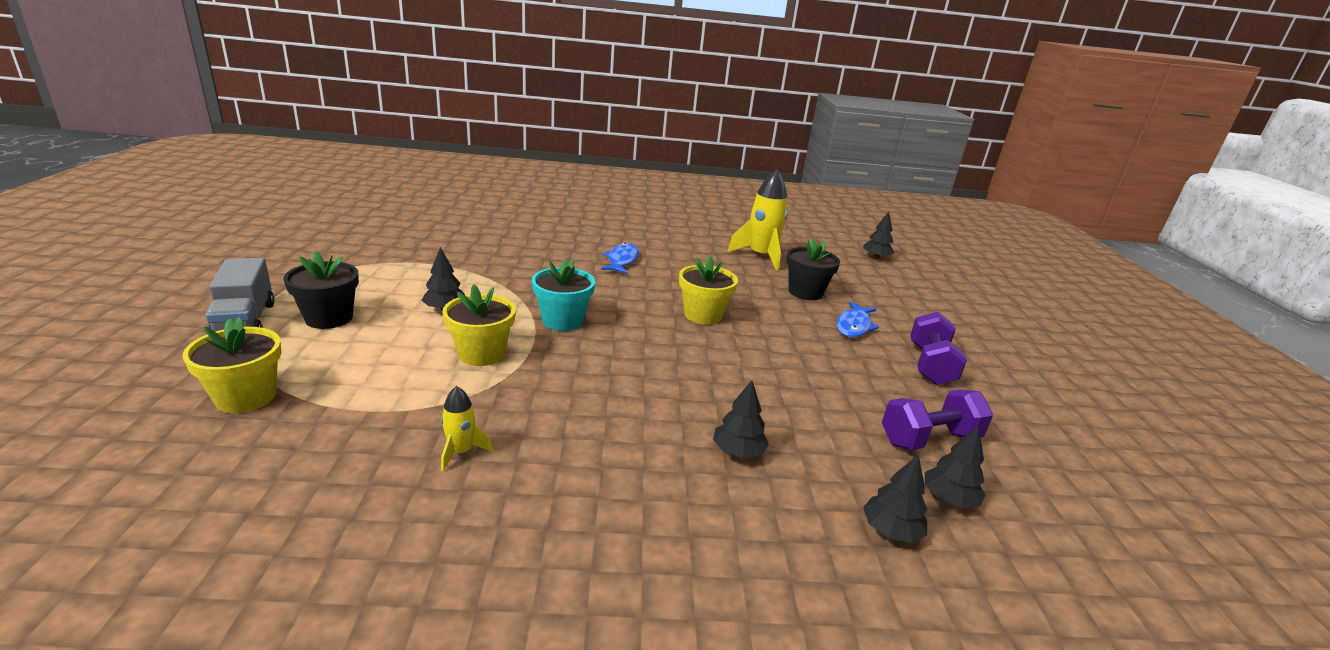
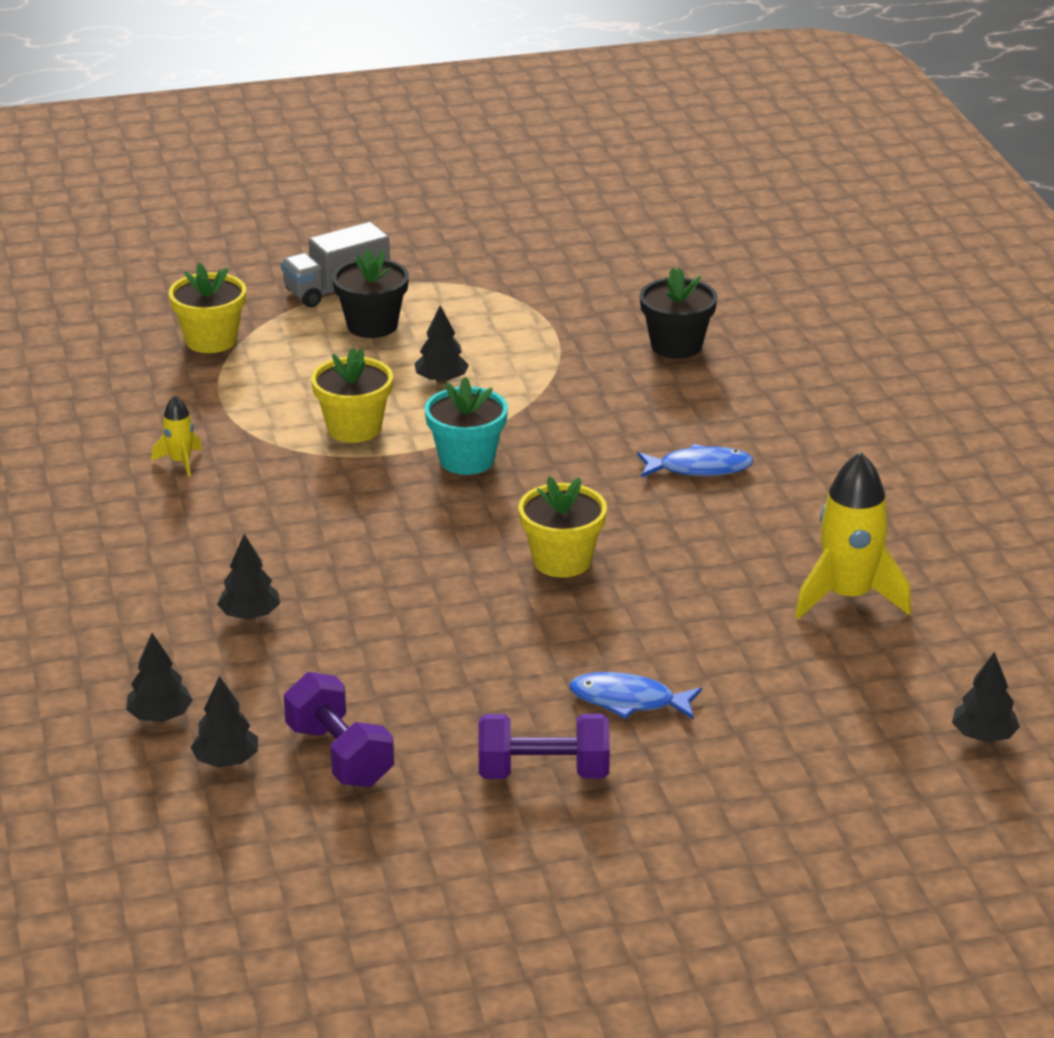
camera: 80 degrees right, 5 degrees up
black flower pot [786,239,840,300] -> black flower pot moved to [640,267,717,359]

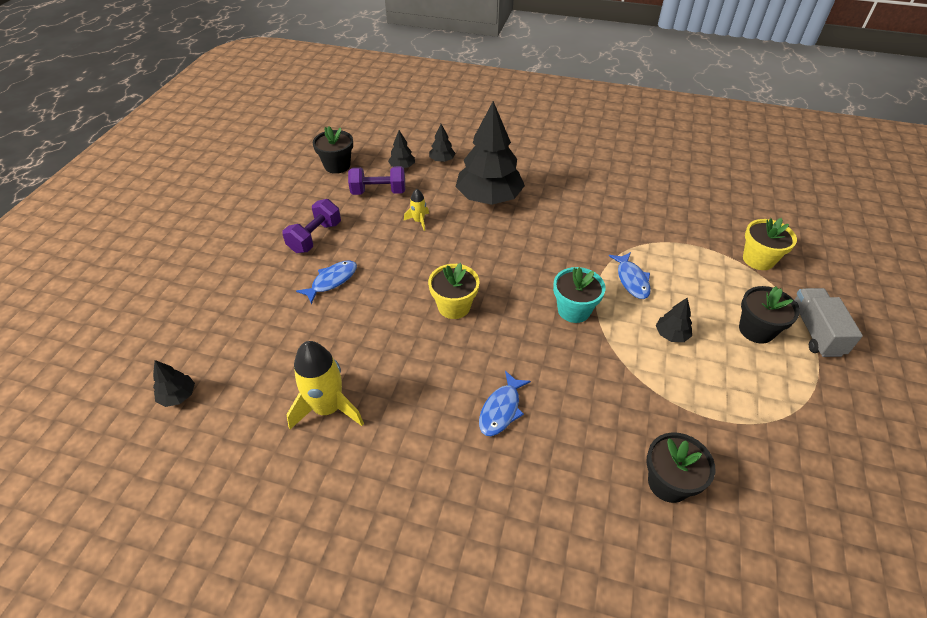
camera: 120 degrees right, 15 degrees up
yellow rocket [151,395,202,477] -> yellow rocket moved to [404,189,429,231]
black tree [217,534,280,619] -> black tree [456,101,525,205], size x2.36
yellow flower pot [311,348,393,443] -> blue fish [609,252,651,299]
none -> black flower pot [313,126,353,174]

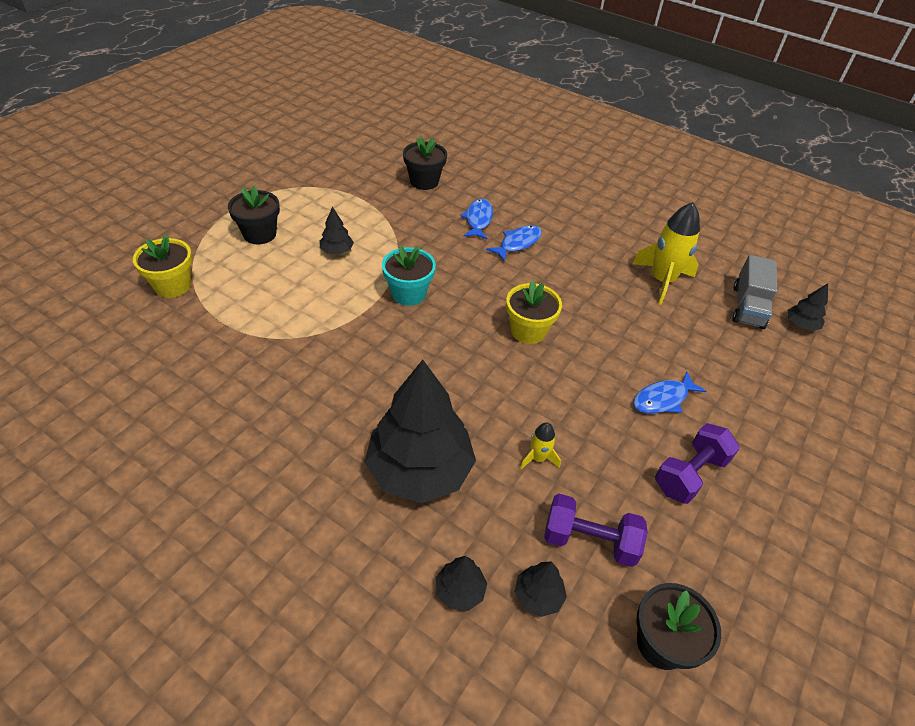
camera: 165 degrees left, 0 degrees up
blue fish [609,252,651,299] -> blue fish moved to [460,198,493,239]
grey truck [794,288,863,357] -> grey truck moved to [732,255,777,329]

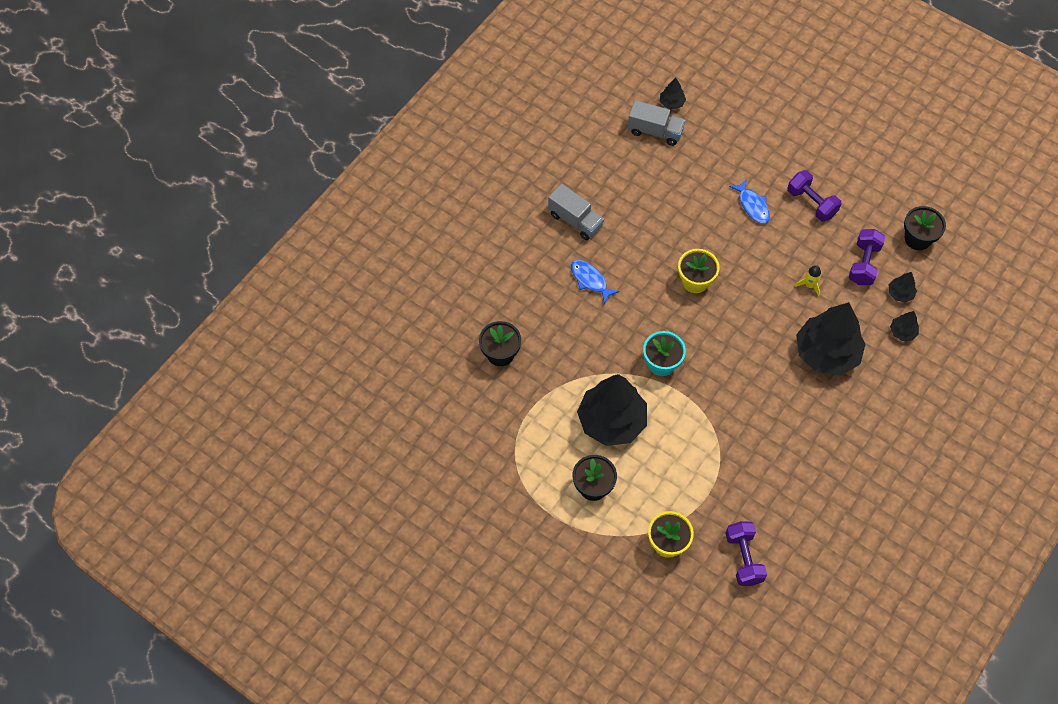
camera: 85 degrees left, 15 degrees up
black tree [320,207,354,254] -> black tree [577,374,647,446], size x2.36
blue fish [460,198,493,239] -> none
yellow rocket [632,202,700,305] -> none
none -> grey truck [548,184,604,240]
none -> purple dumbbell [725,521,767,586]

